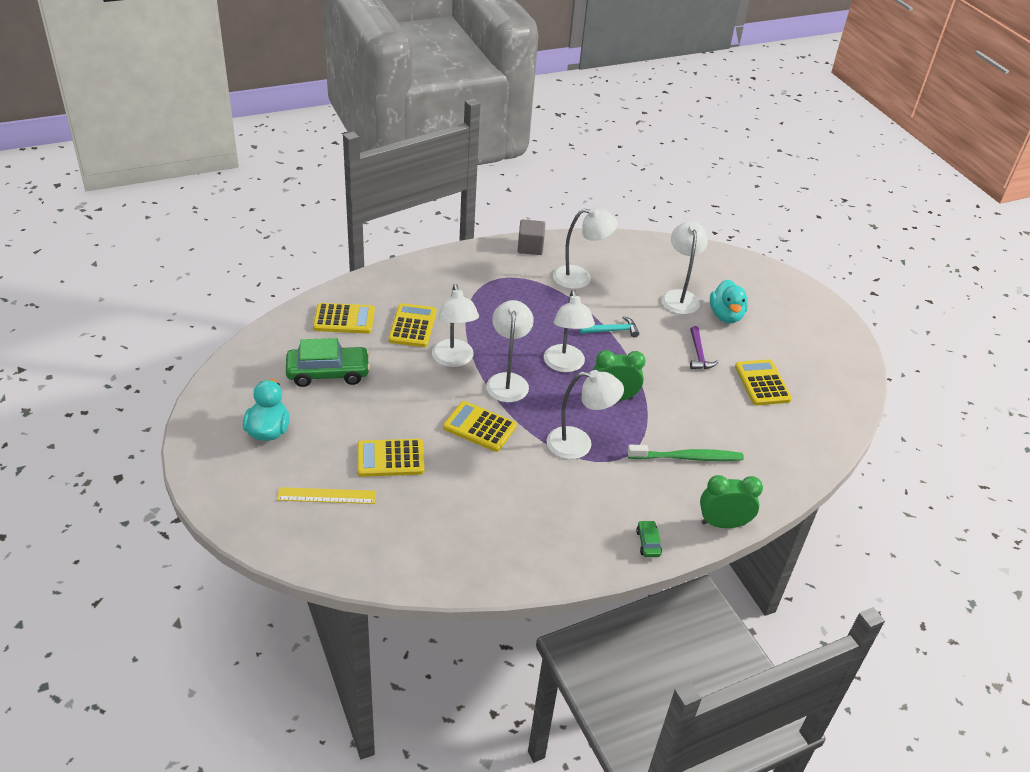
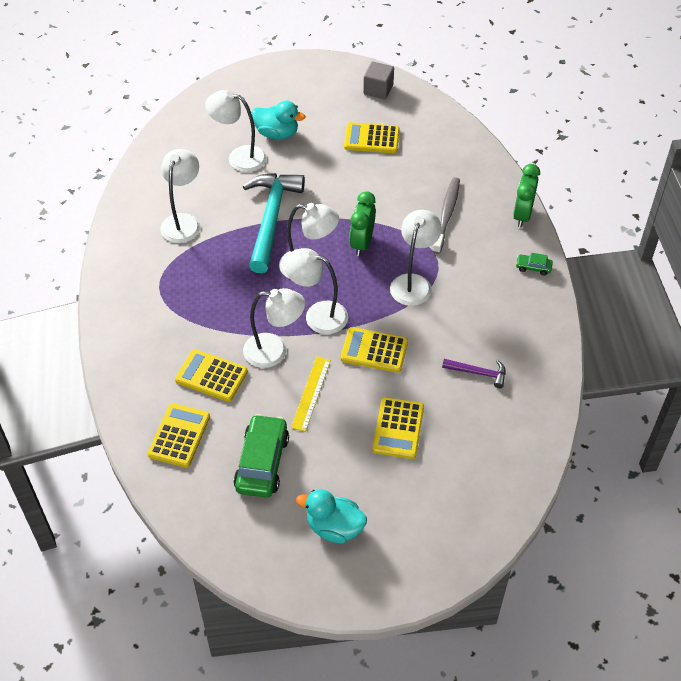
camera: 70 degrees left, 10 degrees up
yellow ruler [277,487,376,504] -> yellow ruler moved to [291,357,331,432]
yellow calculator [443,401,517,452] -> yellow calculator turned 60 degrees clockwise [341,327,408,373]
grey cube [517,219,545,255] -> grey cube moved to [363,61,394,99]
turquoise hammer [580,316,639,338] -> turquoise hammer [243,173,305,273], size x2.17
green toothbrush [628,445,744,461] -> grey toothbrush [432,177,460,254]
purple hammer [690,326,719,369] -> purple hammer moved to [442,359,506,388]

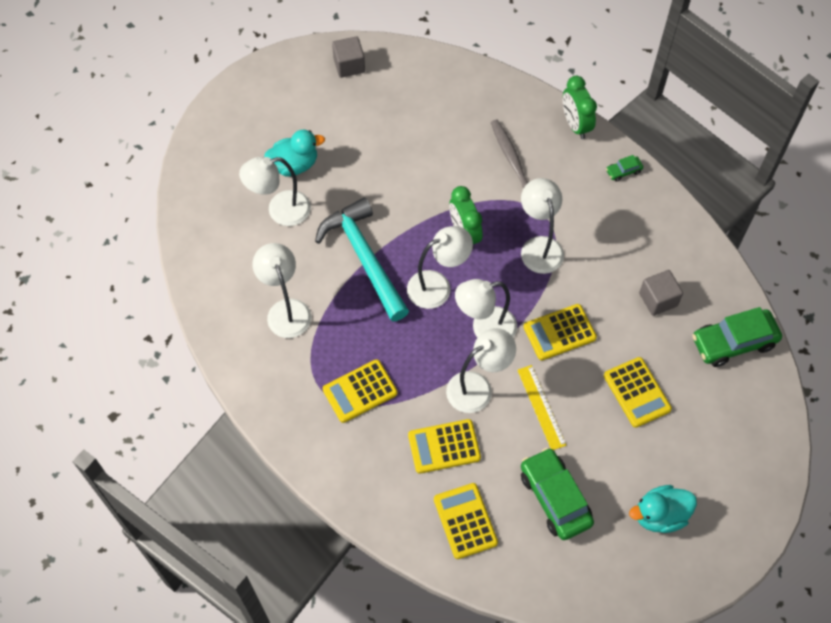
camera: 35 degrees left, 10 degrees up
yellow calculator [344,122,400,153] -> yellow calculator moved to [323,359,398,423]
purple hammer [442,359,506,388] -> grey cube [639,270,683,316]
none -> green car [692,307,782,367]

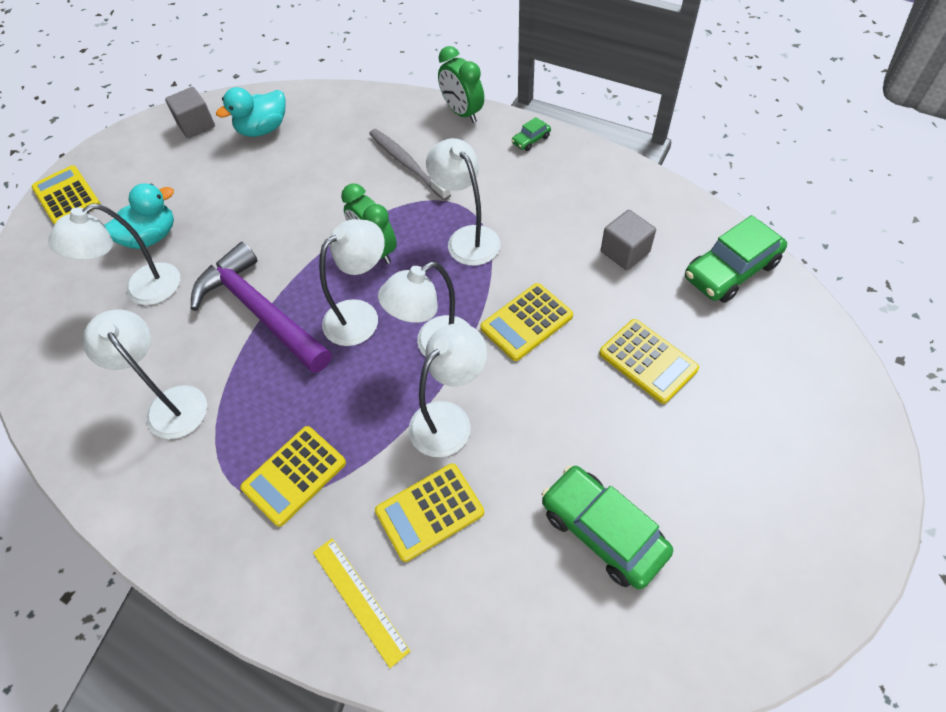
camera: 15 degrees left, 5 degrees down
turquoise hammer [315,198,409,322] -> purple hammer [191,242,332,373]
yellow calculator [434,483,498,559] -> yellow calculator moved to [32,165,101,225]
yellow ruler [517,365,566,450] -> yellow ruler moved to [313,538,410,668]
turquoise duck [629,485,697,533] -> turquoise duck moved to [216,87,286,137]

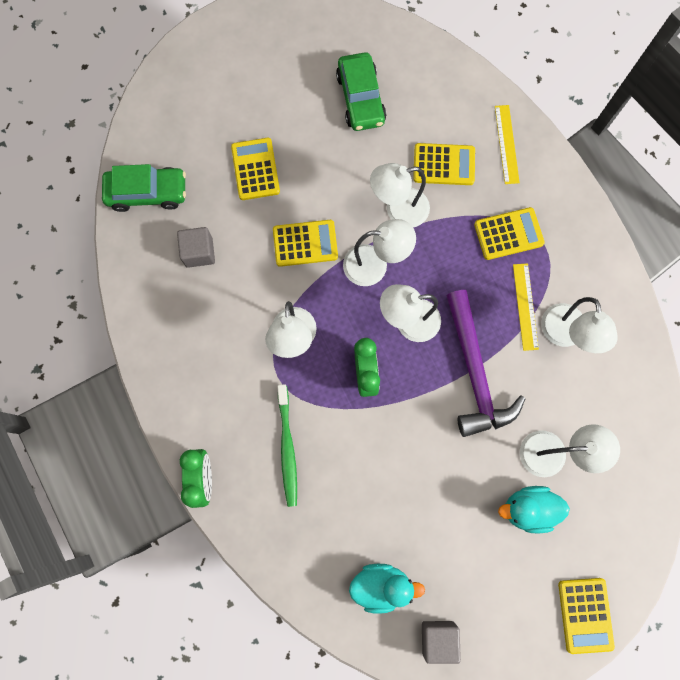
camera: 150 degrees left, 20 degrees up
grey toothbrush [369,129,451,200] -> green toothbrush [277,384,297,507]
green car [511,117,551,151] -> none
none -> yellow ruler [513,263,539,351]

